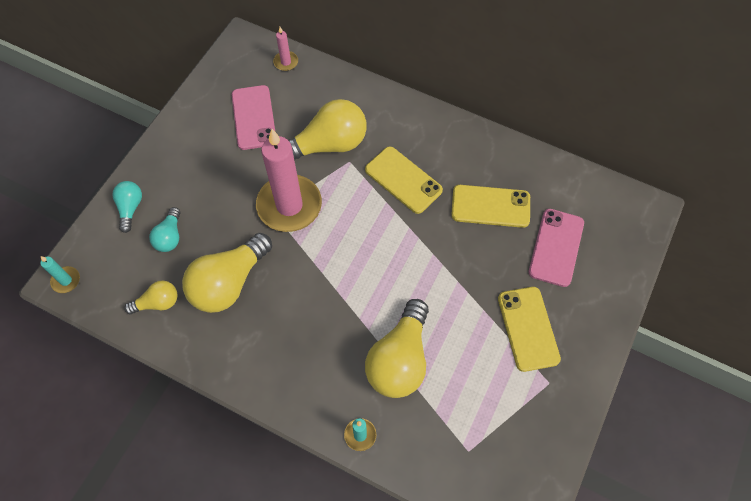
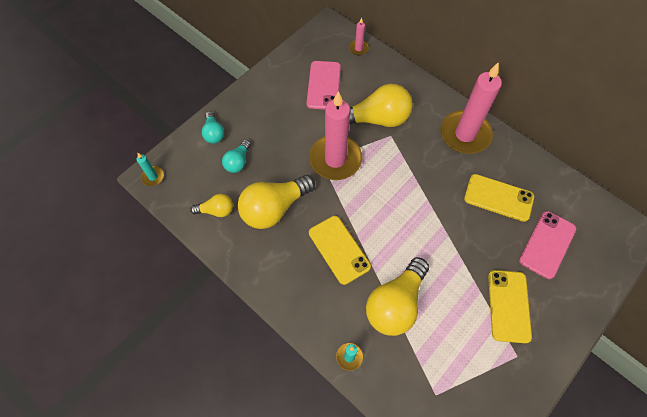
camera: 15 degrees right, 0 degrees up
turquoise light bulb [112,181,142,233] -> turquoise light bulb turned 150 degrees clockwise [202,111,224,144]
yellow phone [365,146,443,214] -> yellow phone moved to [309,216,371,285]
none -> pink candle [440,62,502,154]

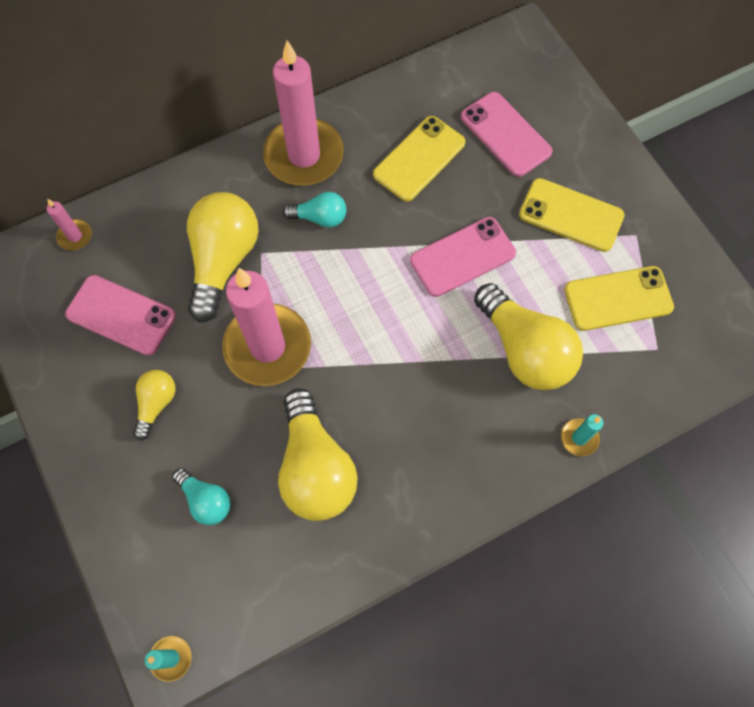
camera: 70 degrees left, 5 degrees up
yellow light bulb [190,194,233,217] -> yellow light bulb moved to [133,370,175,441]
turquoise light bulb [202,111,224,144] -> turquoise light bulb moved to [283,192,347,228]
yellow phone [309,216,371,285] -> yellow phone moved to [564,266,674,331]
none -> pink phone [410,217,516,297]

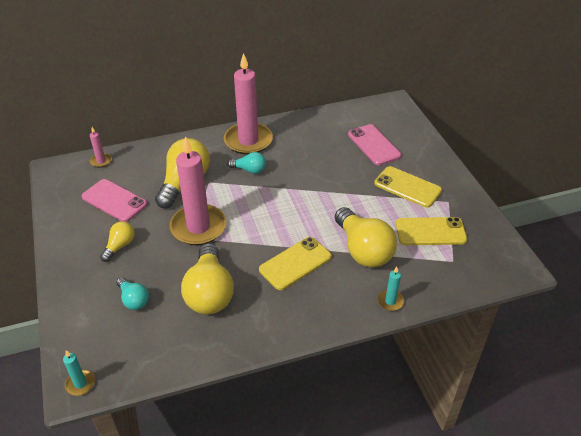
camera: 10 degrees right, 25 degrees down
yellow phone [373,116,466,202] -> yellow phone moved to [259,237,332,290]
pink phone [410,217,516,297] -> none

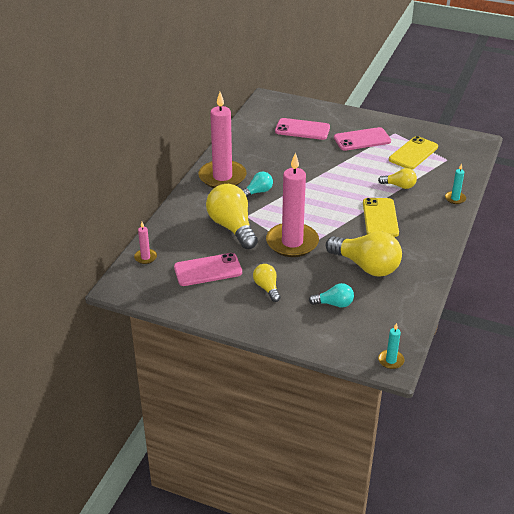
camera: 50 degrees left, 5 degrees down
yellow light bulb [335,207,397,267] -> yellow light bulb [378,168,417,189], size x0.52
yellow phone [374,166,442,208] -> pink phone [334,127,391,151]

